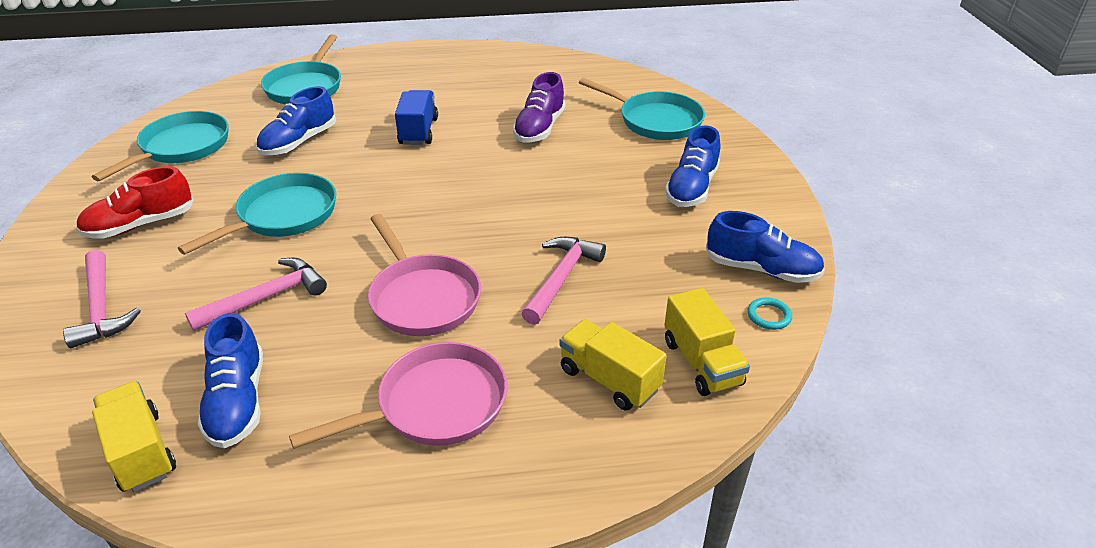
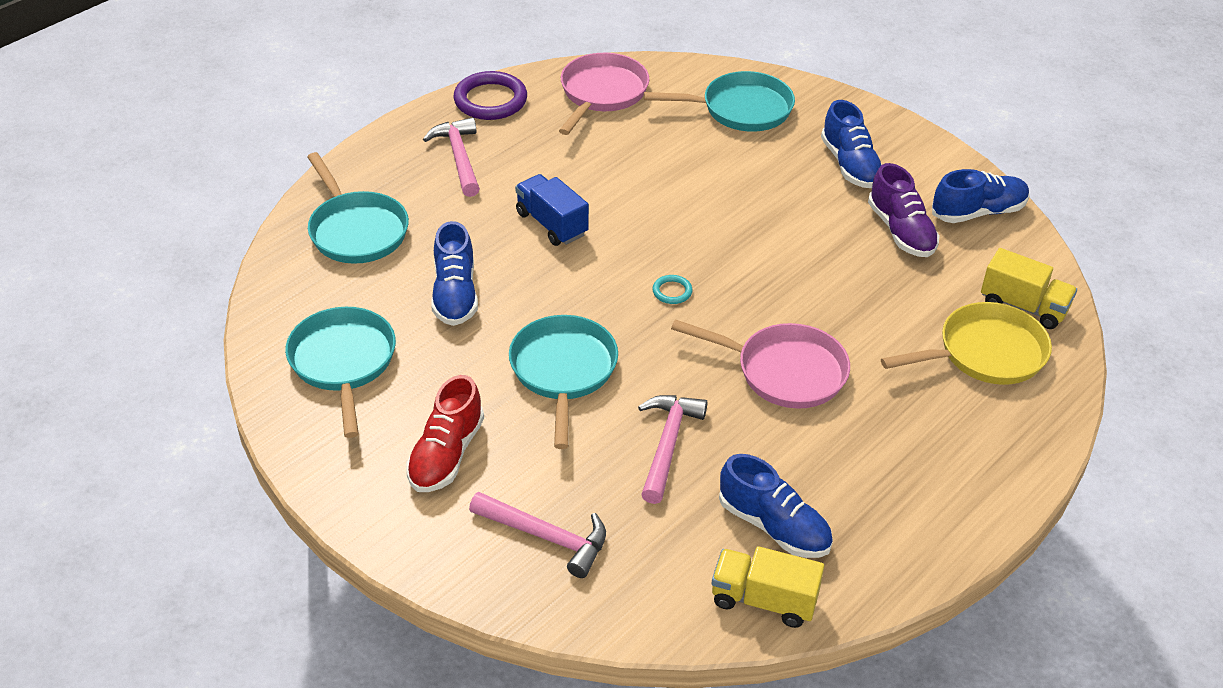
camera: 40 degrees left, 5 degrees up
pink pan [289,342,507,449] -> pink pan moved to [559,53,650,135]
purple shoe [513,72,565,142] -> purple shoe moved to [868,163,940,257]
pink hammer [521,237,606,325] -> pink hammer moved to [423,117,480,197]
yellow truck [560,319,667,411] -> yellow pan [881,302,1052,385]
turquoise ring [748,297,792,330] -> turquoise ring moved to [653,275,693,304]
none -> purple ring [453,71,527,120]

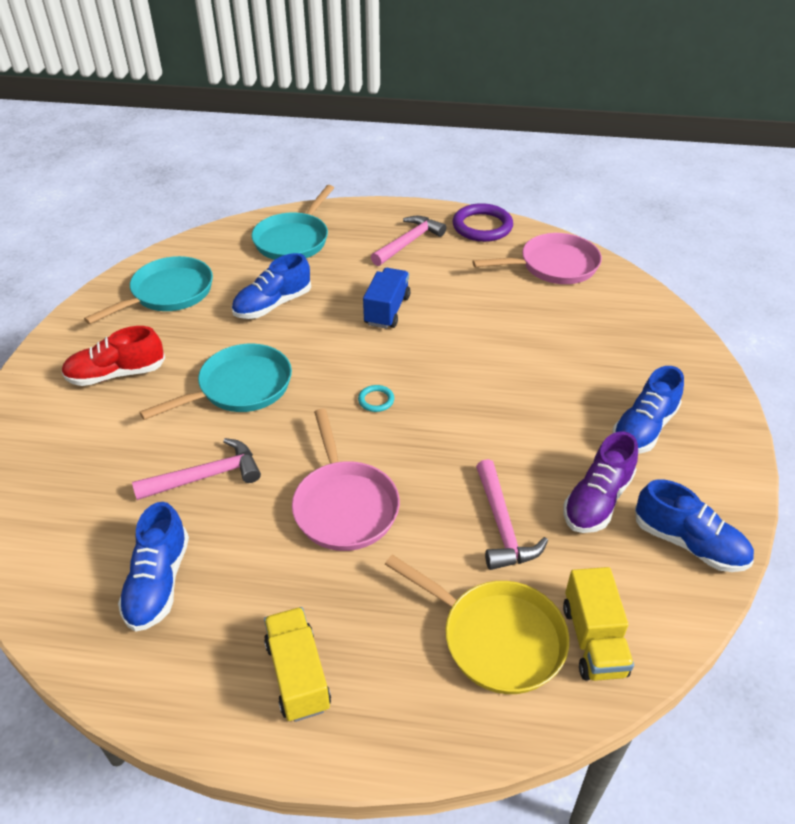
camera: 55 degrees right, 0 degrees up
pink hammer [469,492,606,578] -> pink hammer moved to [476,459,548,570]
turquoise pan [644,71,795,132] -> none
yellow truck [712,546,824,628] -> yellow truck moved to [264,607,331,722]

